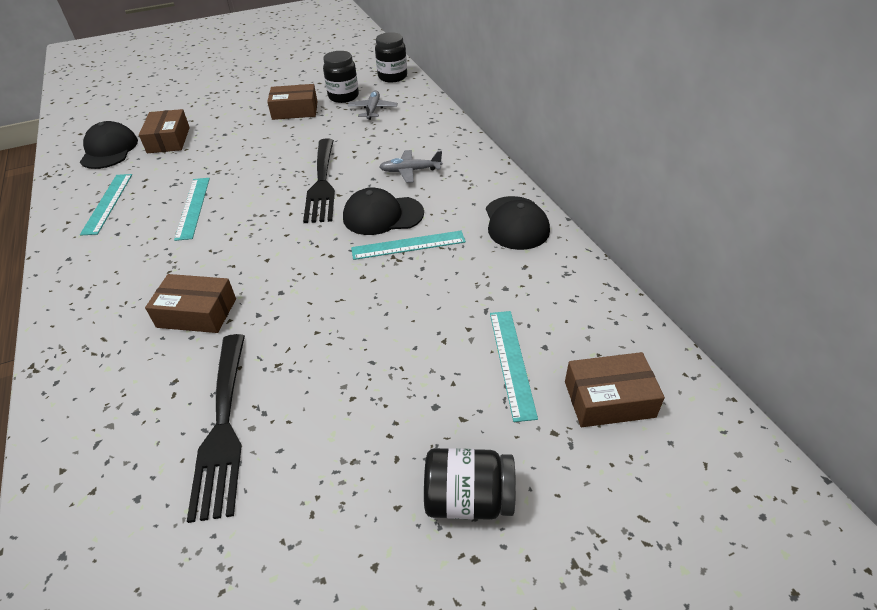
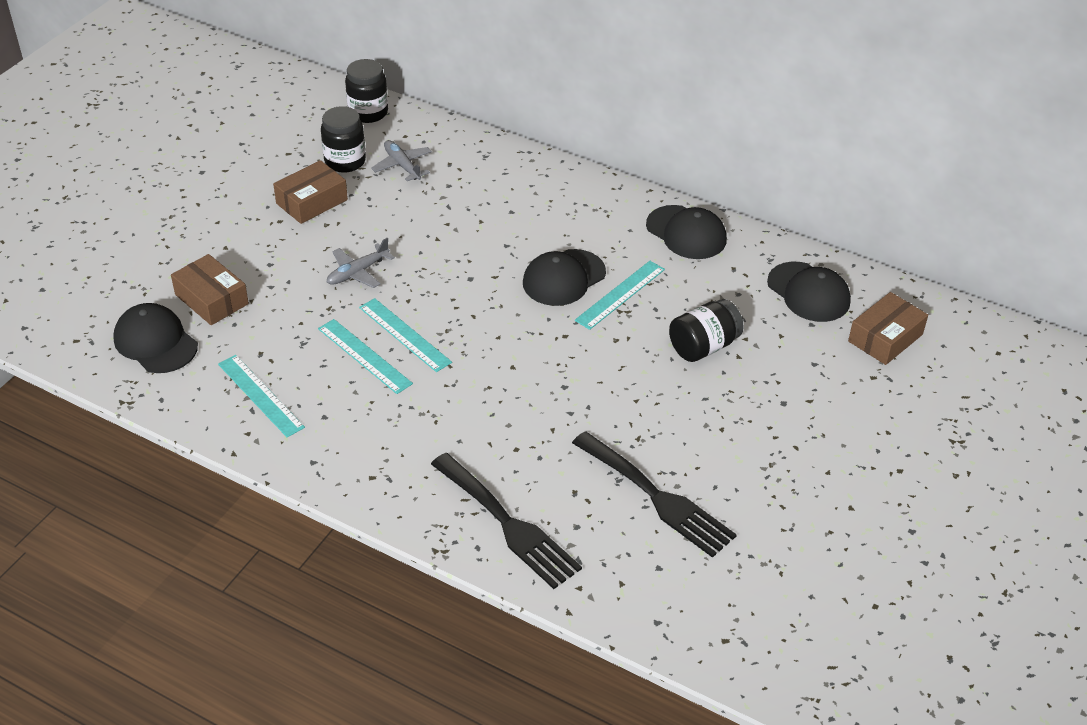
camera: 40 degrees left, 0 degrees up
brown box [145,274,236,333] -> none
black fork [303,138,335,223] -> black fork moved to [431,453,582,589]
grey plane [379,150,442,183] -> grey plane moved to [327,238,395,288]
black jar [424,448,516,520] -> black jar moved to [669,299,744,362]
turquoise ruler [490,311,538,422] -> turquoise ruler moved to [359,298,452,372]
none -> black cap [767,262,851,322]

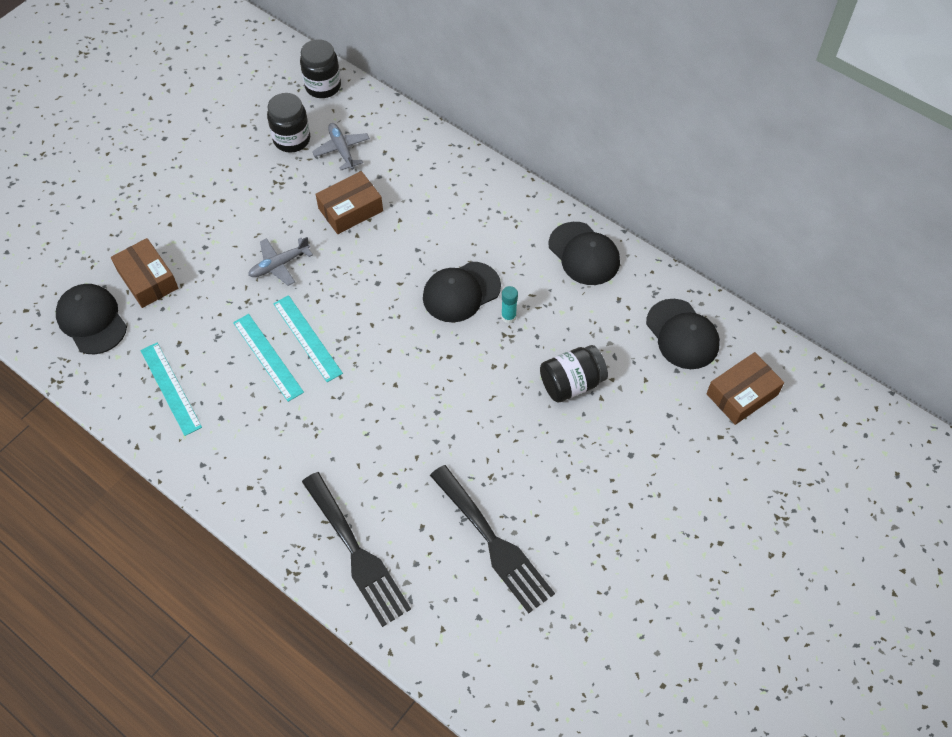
camera: 10 degrees right, 15 degrees up
brown box [273,160,348,224] -> brown box moved to [316,171,383,234]
turquoise ruler [575,261,665,330] -> turquoise glue stick [501,286,518,323]

